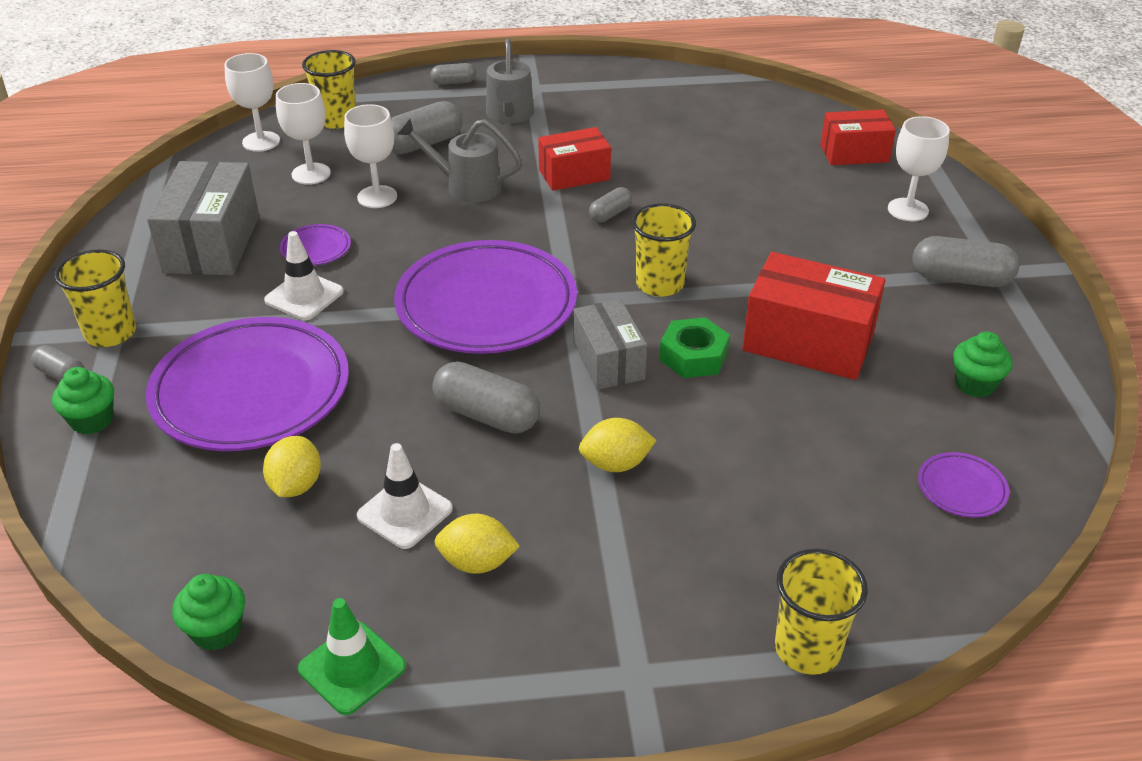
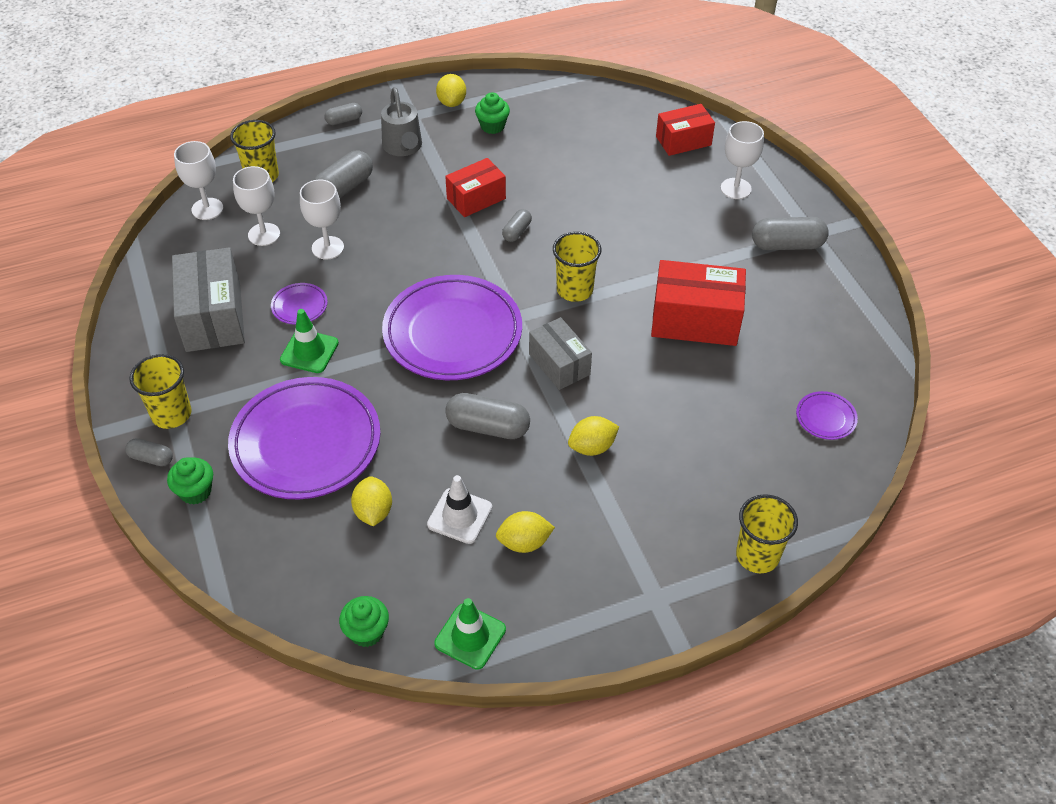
camera: 15 degrees left, 10 degrees up
white traffic cone [264,231,344,320] -> green traffic cone [280,309,339,373]
grey watering can [397,118,522,203] -> none
green nut [659,317,730,378] -> none
green cupcake [953,331,1012,398] -> green cupcake moved to [475,92,510,134]
none -> yellow lemon [436,74,466,107]

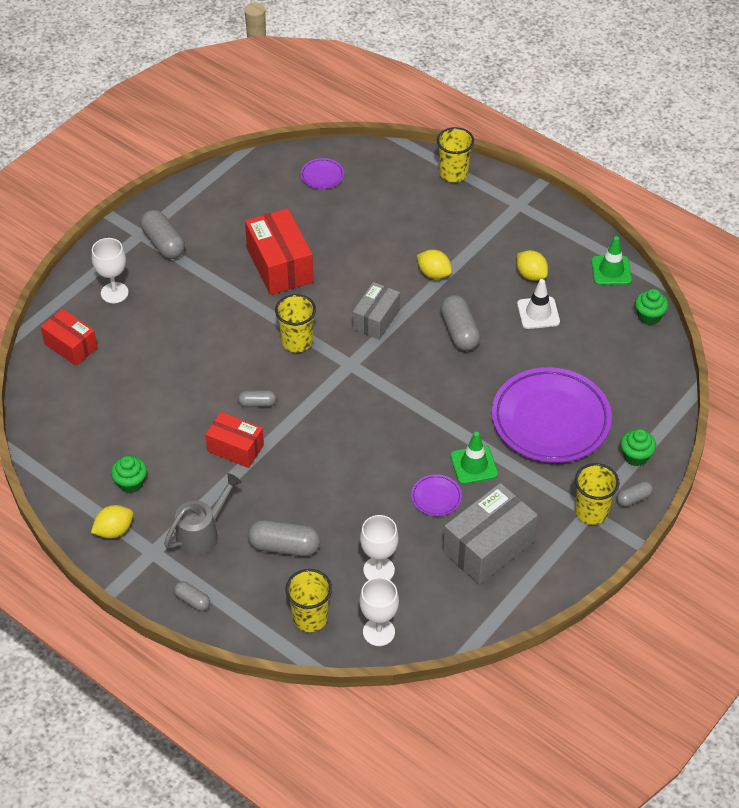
camera: 120 degrees left, 0 degrees up
grey capsule [125,438,173,466] -> grey capsule turned 75 degrees clockwise [616,481,653,507]
white goblet [300,180,344,259] -> none
yellow lemon [351,476,392,526] -> none
purple plate [382,275,522,380] -> none

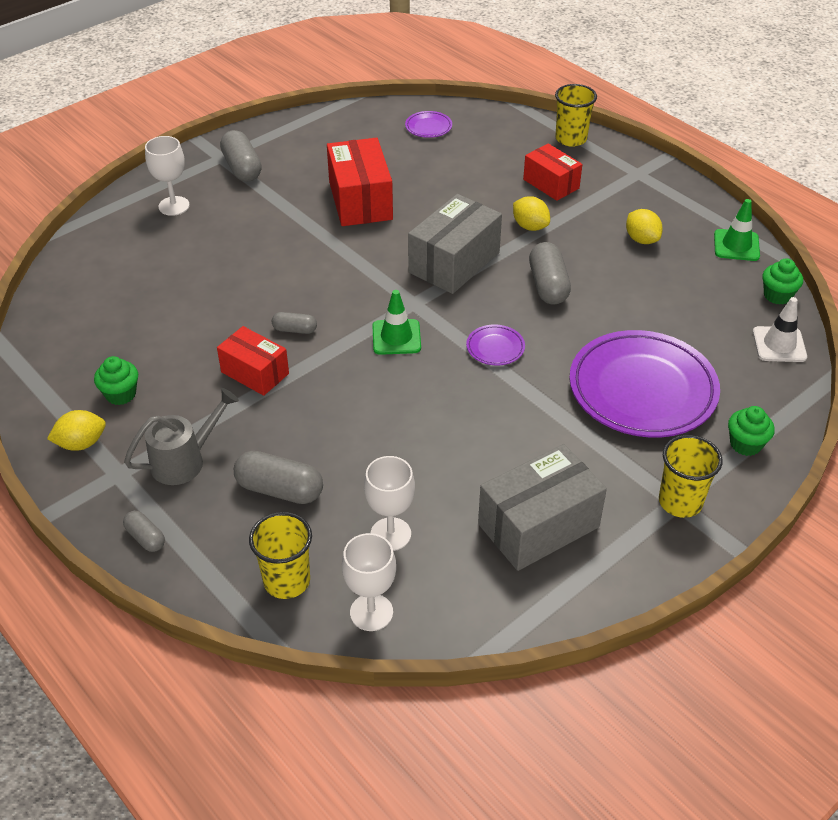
camera: 10 degrees right, 5 degrees down
red box [41,309,98,366] -> red box moved to [523,143,582,201]
yellow cup [275,294,316,352] -> none
grey box [353,282,400,340] -> grey box [408,194,502,294], size x1.57
purple plate [411,474,462,516] -> purple plate moved to [466,325,525,365]
green traffic cone [450,432,498,484] -> green traffic cone moved to [372,290,421,355]
white traffic cone [517,279,560,329] -> white traffic cone moved to [753,297,807,362]
grey capsule [616,481,653,507] -> none

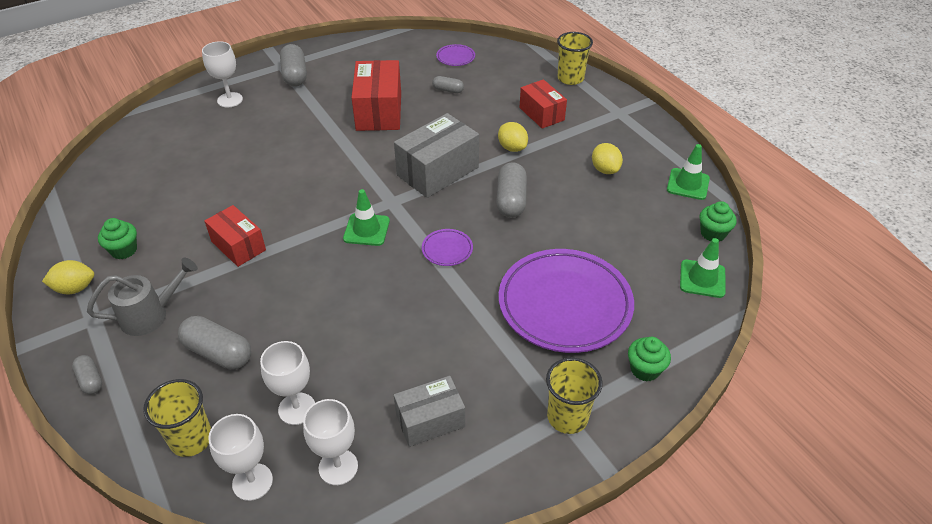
camera: 10 degrees right, 0 degrees up
grey capsule [272,312,317,334] -> grey capsule moved to [432,76,464,93]
grey box [478,444,607,571] -> grey box [394,376,465,447], size x0.64
white traffic cone [753,297,807,362] -> green traffic cone [680,238,726,298]
none -> white goblet [303,399,358,485]

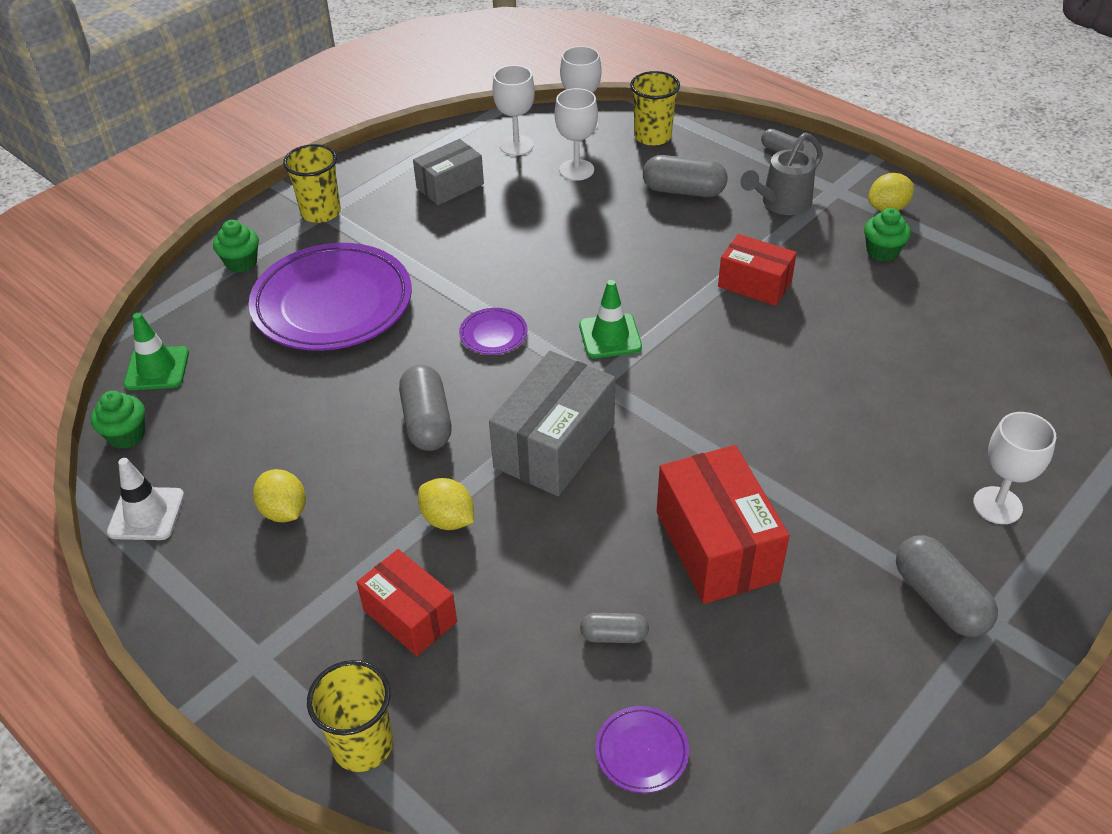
camera: 165 degrees right, 0 degrees up
green traffic cone [667,144,710,200] -> white traffic cone [107,458,184,540]

